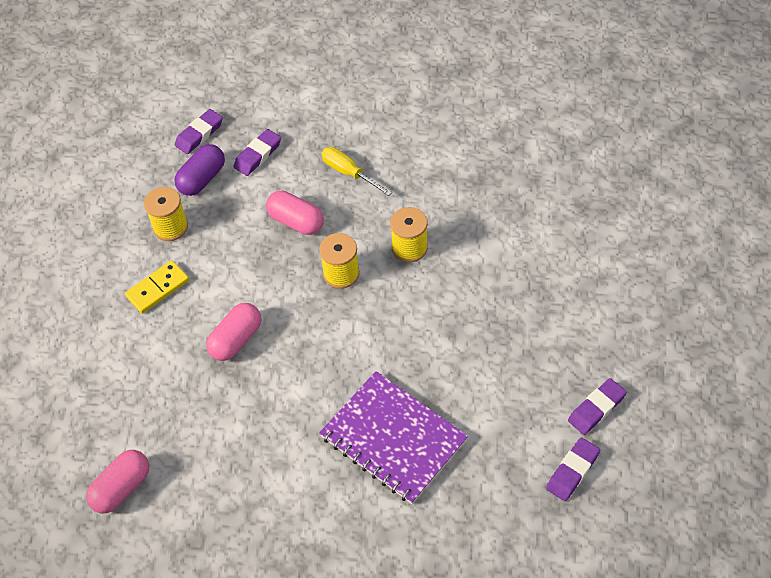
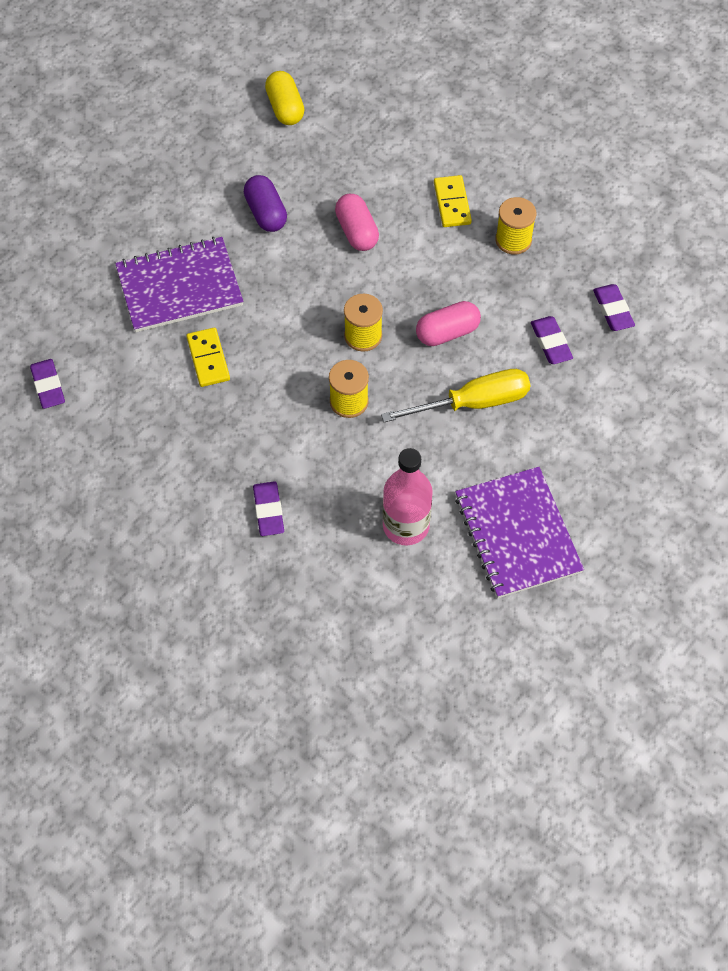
camera: 120 degrees right, 5 degrees up
pink capsule [86,450,149,513] -> yellow capsule [265,71,305,125]
purple capsule [174,144,225,196] -> purple capsule moved to [244,175,287,232]
yellow screwdriver [321,147,392,196] -> yellow screwdriver [381,369,530,422], size x1.55
purple eraser [568,378,627,435] -> purple eraser moved to [253,482,284,536]
none -> yellow domino [186,328,230,387]
none -> pink bottle [382,448,433,545]
none -> purple notebook [455,467,584,598]

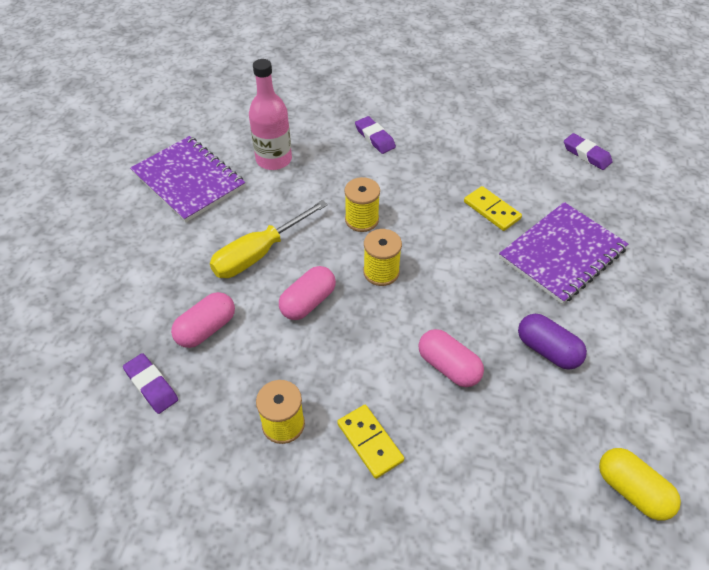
camera: 155 degrees right, 10 degrees down
purple eraser [531,316,573,364] -> pink capsule [171,292,235,348]

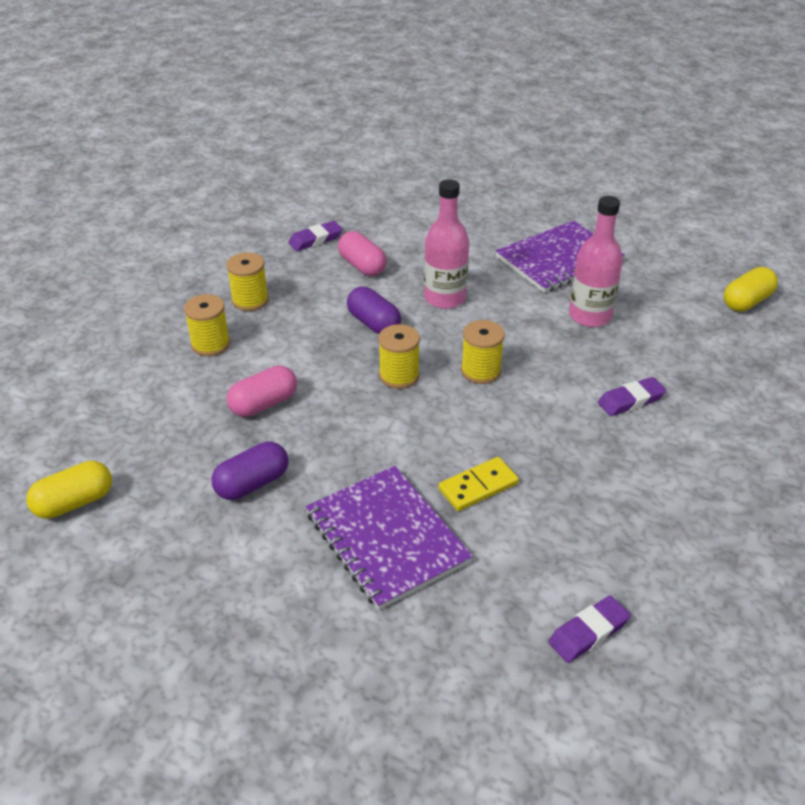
camera: 100 degrees right, 10 degrees down
yellow screwdriver [210,200,328,278] -> pink bottle [424,179,469,309]
pink capsule [279,266,336,320] -> purple capsule [347,287,401,334]
yellow domino [337,405,404,479] -> yellow spool [184,294,230,356]
none -> yellow capsule [724,267,778,311]

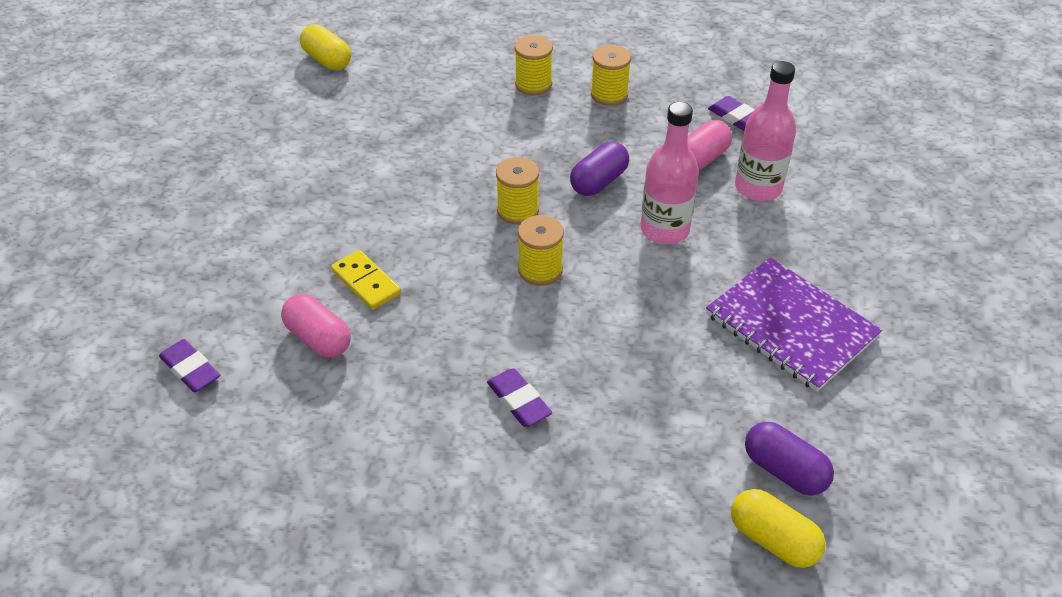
camera: 80 degrees right, 5 degrees up
purple capsule [211,441,288,500] -> purple capsule moved to [745,422,834,496]
pink capsule [227,365,297,417] -> pink capsule moved to [281,294,351,358]
purple notebook [306,466,473,610] -> none
pink bottle [569,196,623,327] -> pink bottle moved to [735,61,796,201]

